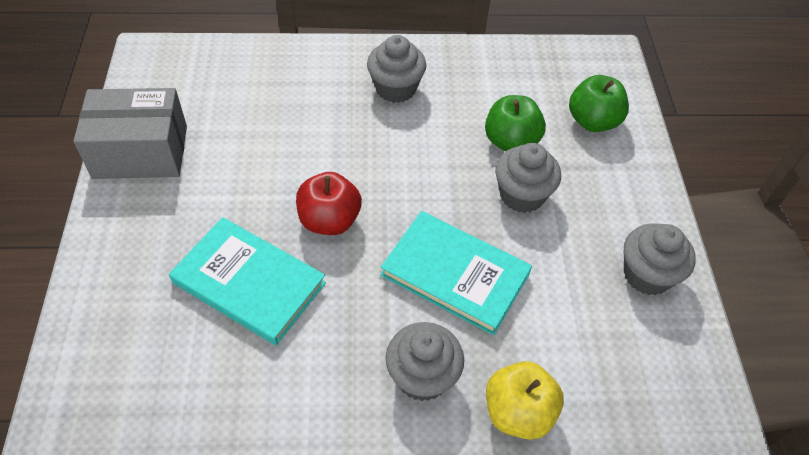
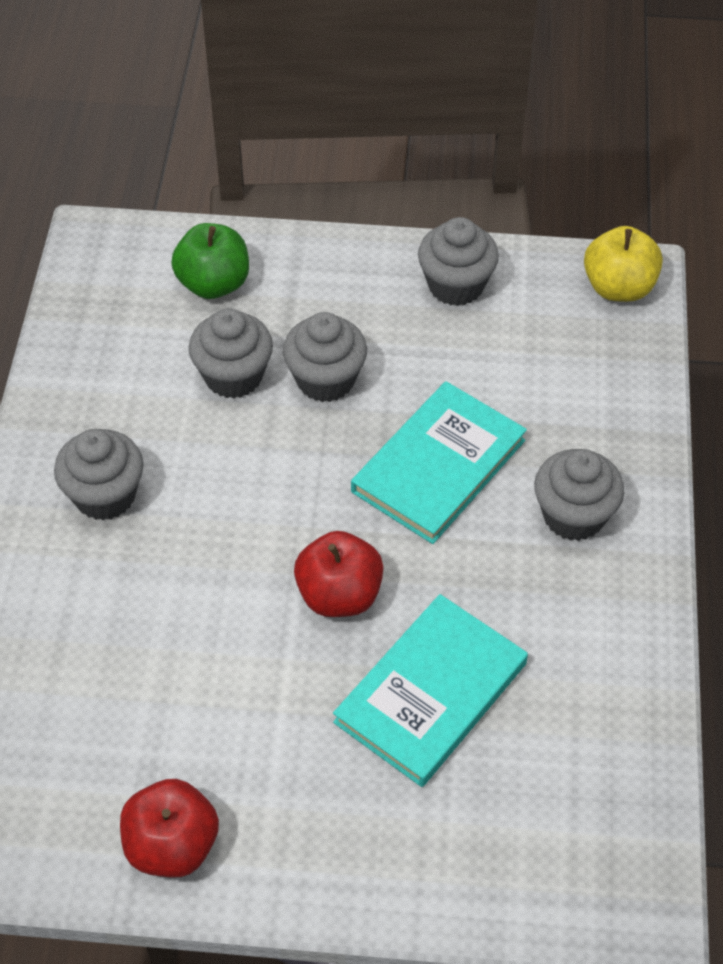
camera: 80 degrees left, 0 degrees up
grey box [73,88,187,179] -> red apple [120,779,219,877]
green apple [485,95,546,152] -> grey cupcake [189,308,273,398]
yellow apple [486,361,564,440] -> yellow apple moved to [584,226,663,302]

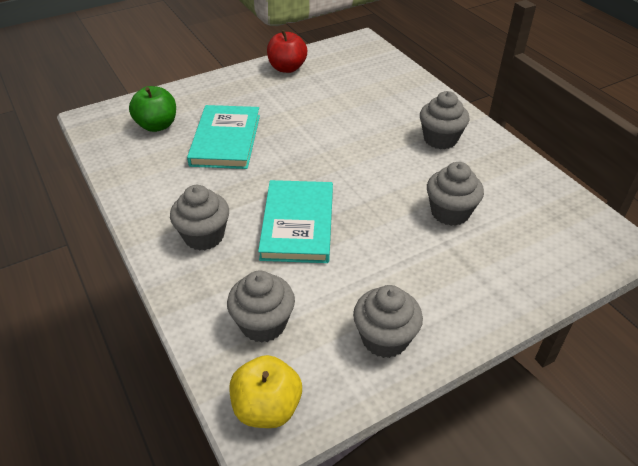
camera: 145 degrees right, 10 degrees down
green apple [171,223,249,299] -> green apple moved to [129,86,176,132]
grey cupcake [283,312,367,402] -> grey cupcake moved to [227,270,295,343]
red apple [294,531,384,617] -> none

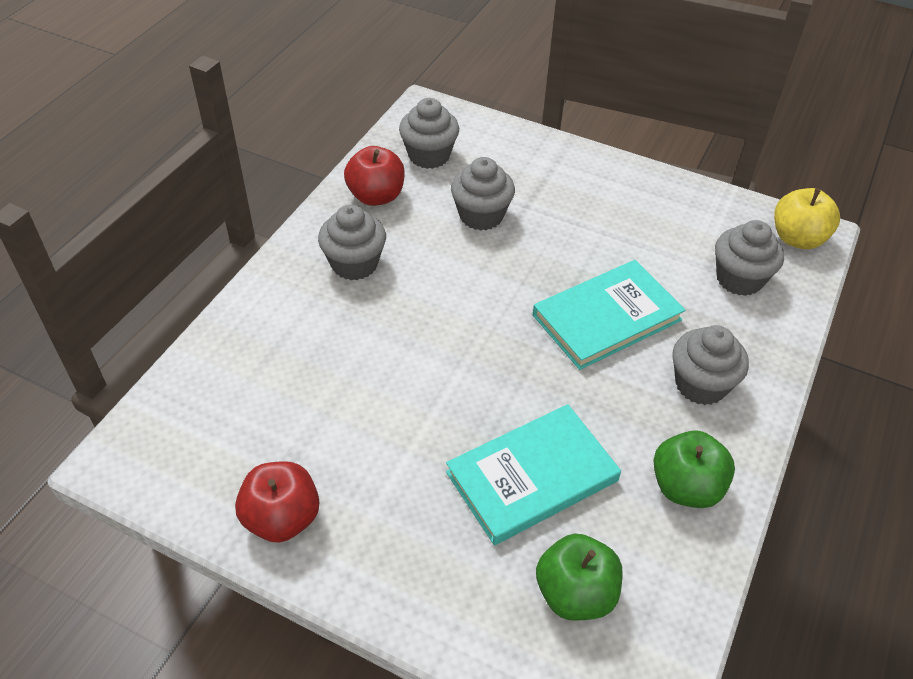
camera: 125 degrees left, 5 degrees up
grey cupcake [353,285,423,358] -> grey cupcake moved to [399,98,459,169]
none -> red apple [344,146,405,206]
none -> green apple [653,430,735,508]

